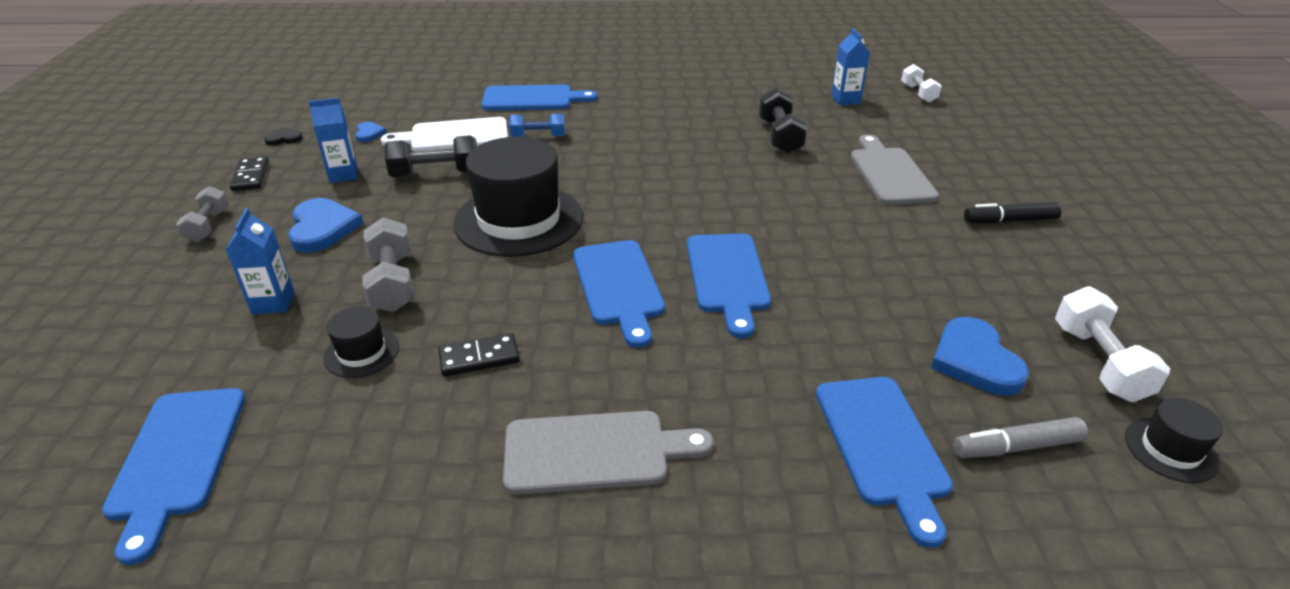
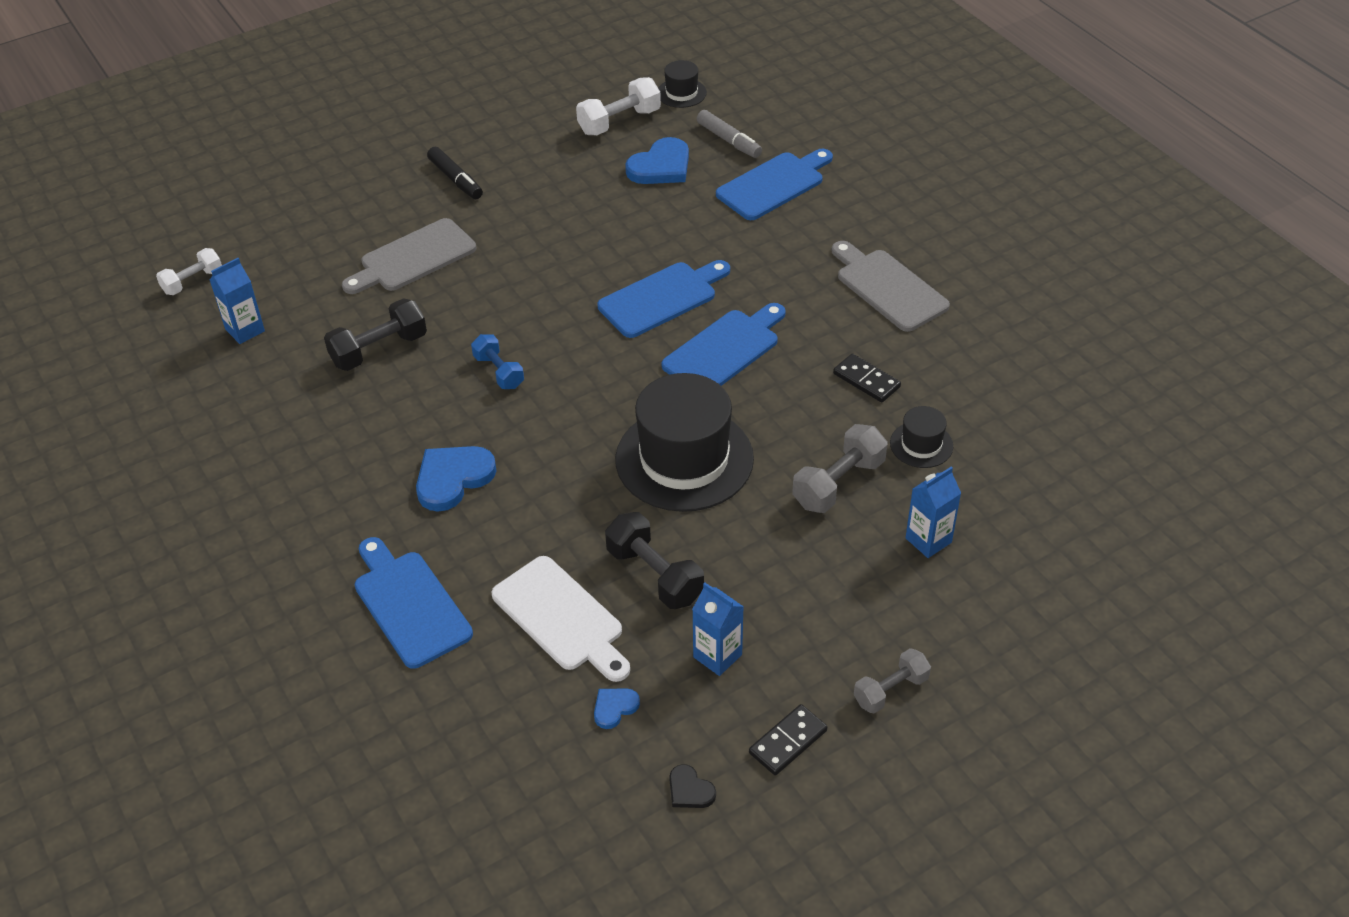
camera: 120 degrees left, 10 degrees up
blue cutting board [102,388,245,565] -> none
blue heart [288,198,364,253] -> blue heart moved to [416,446,497,512]
blue dumbbell [509,114,565,137] -> blue dumbbell moved to [471,334,524,389]

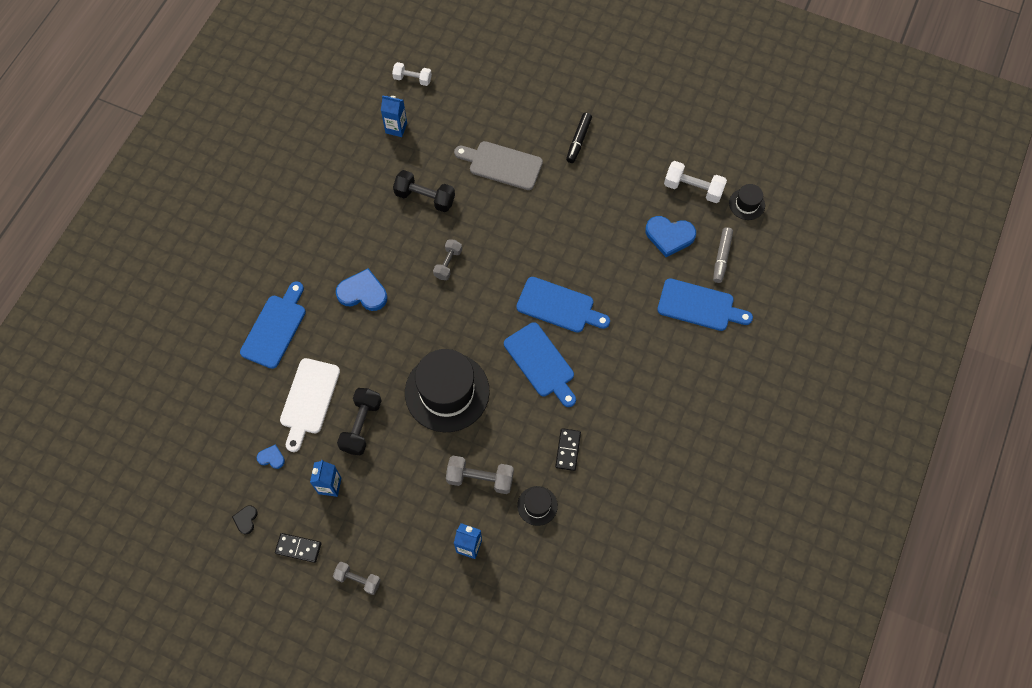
camera: 55 degrees right, 20 degrees up
blue dumbbell [471,334,524,389] -> grey dumbbell [433,239,462,280]
blue cutting board [661,303,786,386] -> blue cutting board turned 45 degrees clockwise [504,322,576,407]
grey cutting board [831,241,950,332] -> none

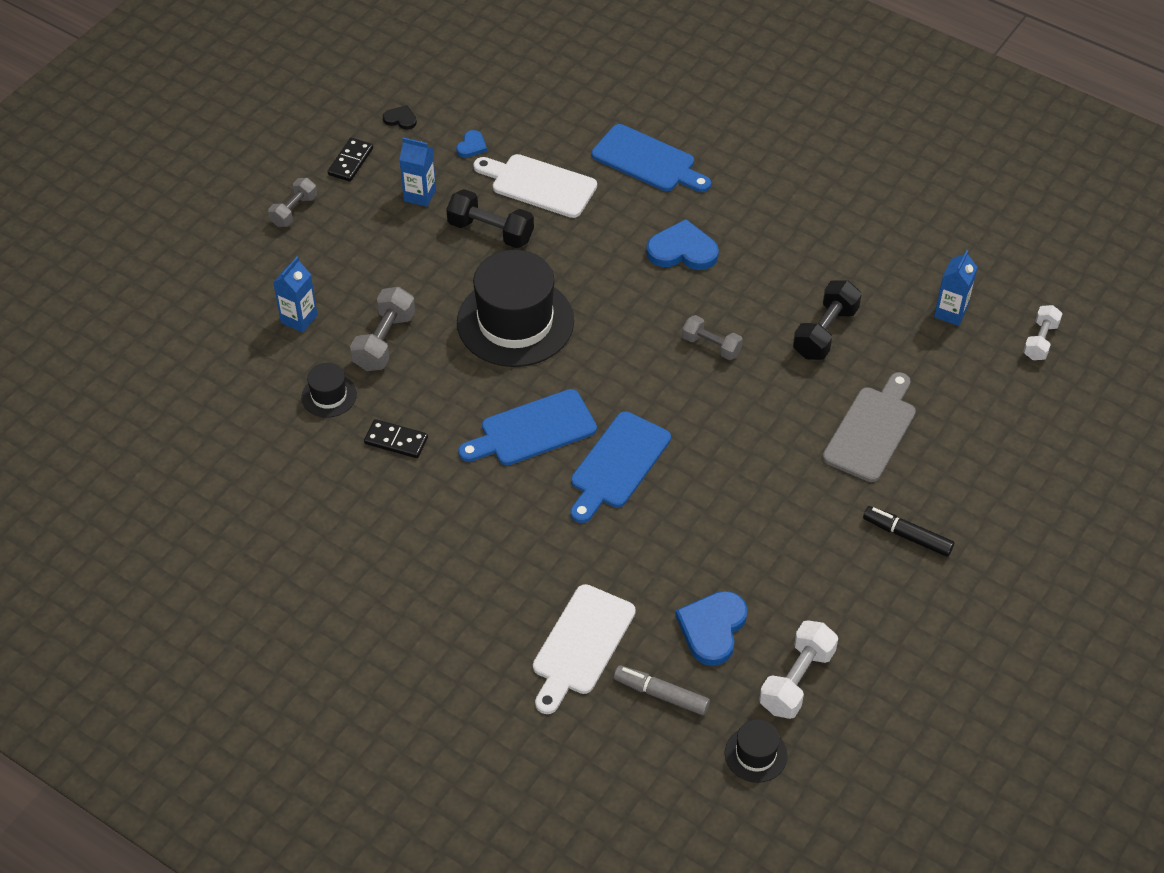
camera: 100 degrees right, 15 degrees down
blue heart [336,268,387,311] -> blue heart turned 105 degrees counterclockwise [646,219,719,270]
blue cutting board [657,278,753,331] -> white cutting board [533,584,636,714]

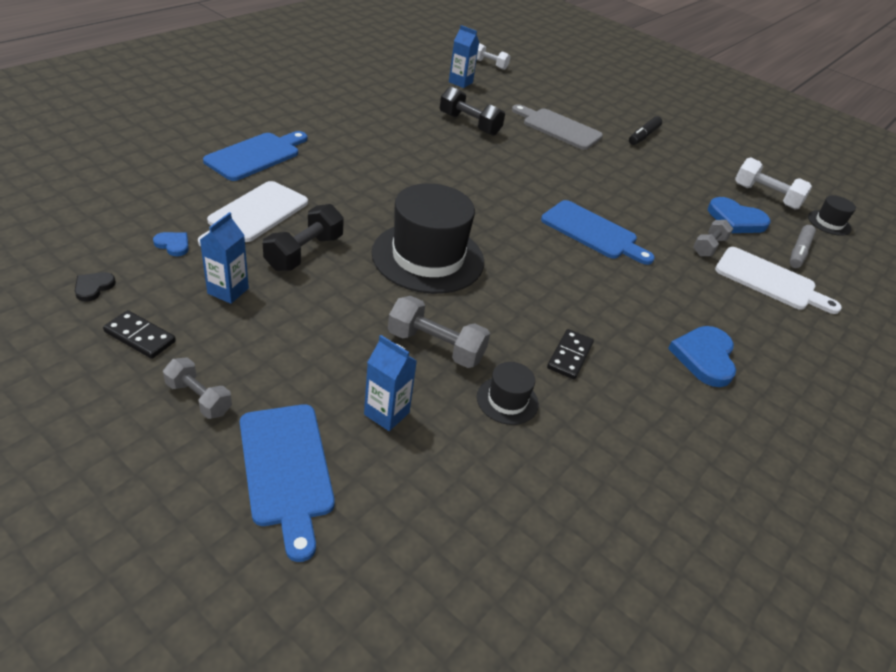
camera: 90 degrees left, 10 degrees down
blue cutting board [458,389,597,465] -> blue cutting board moved to [240,404,335,562]
blue heart [646,219,719,270] -> blue heart moved to [668,326,736,387]
grey dumbbell [682,315,743,360] -> grey dumbbell moved to [693,220,733,256]

